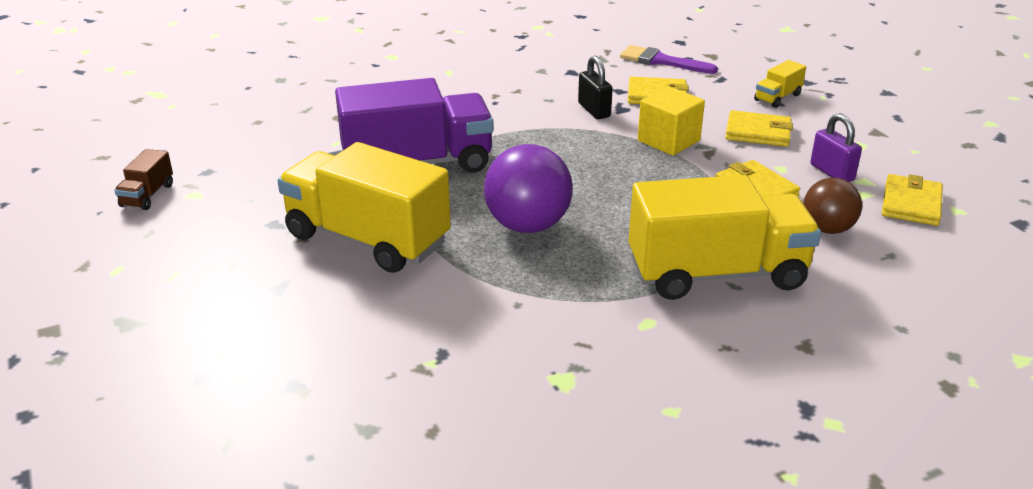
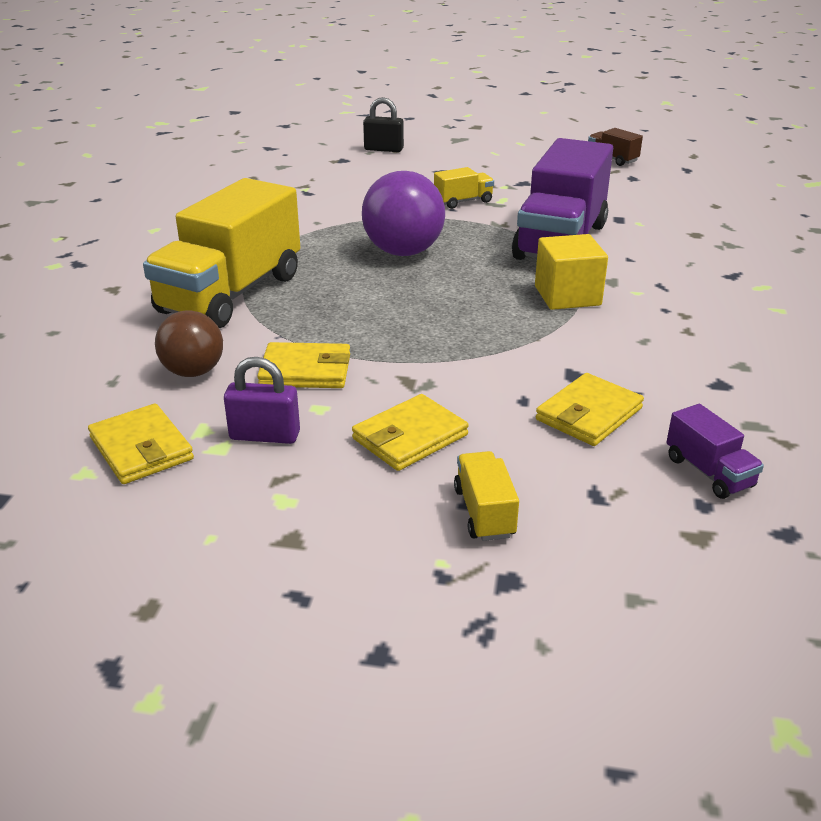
camera: 125 degrees right, 0 degrees up
yellow truck [278,142,451,273] -> yellow truck [434,167,494,209], size x0.42
black padlock [578,56,613,119] -> black padlock moved to [363,97,404,152]
purple brush [620,45,718,74] -> purple truck [666,404,764,499]
yellow cube [638,86,705,155] -> yellow cube moved to [535,234,608,310]

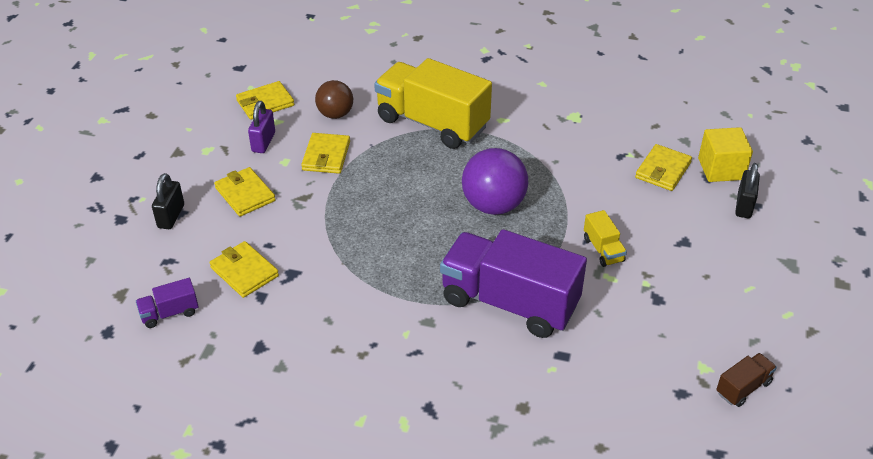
camera: 95 degrees right, 10 degrees up
yellow truck [454,451,519,541] -> black padlock [152,173,184,229]
yellow cube [535,234,608,310] -> yellow cube moved to [698,127,753,182]
none -> yellow wallet [635,144,692,191]

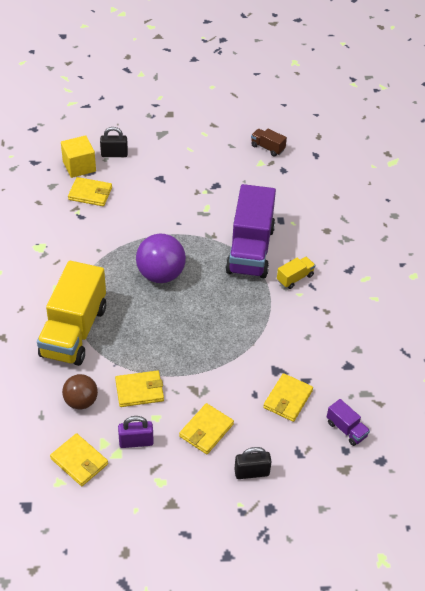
camera: 110 degrees left, 5 degrees up
yellow truck [584,210,627,267] -> yellow truck moved to [277,257,315,289]

